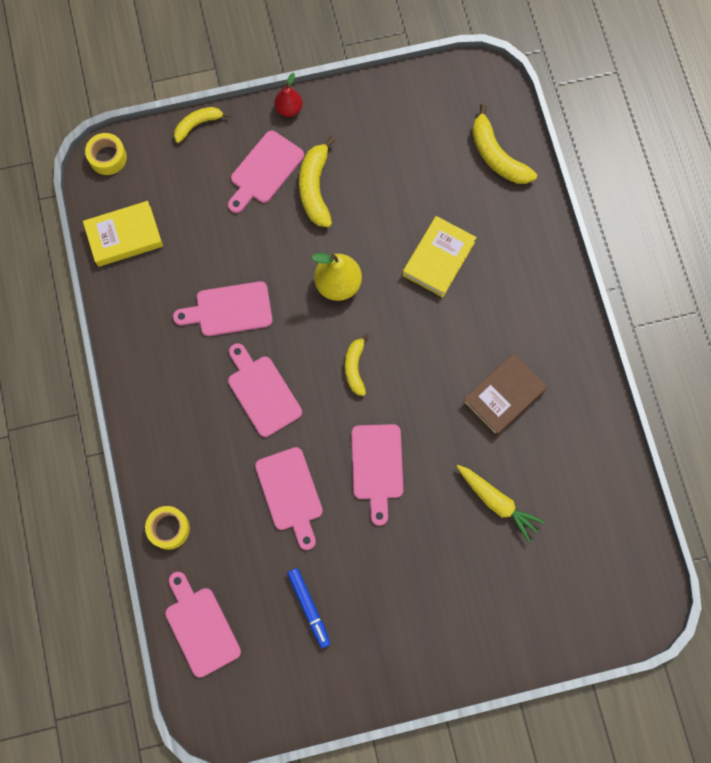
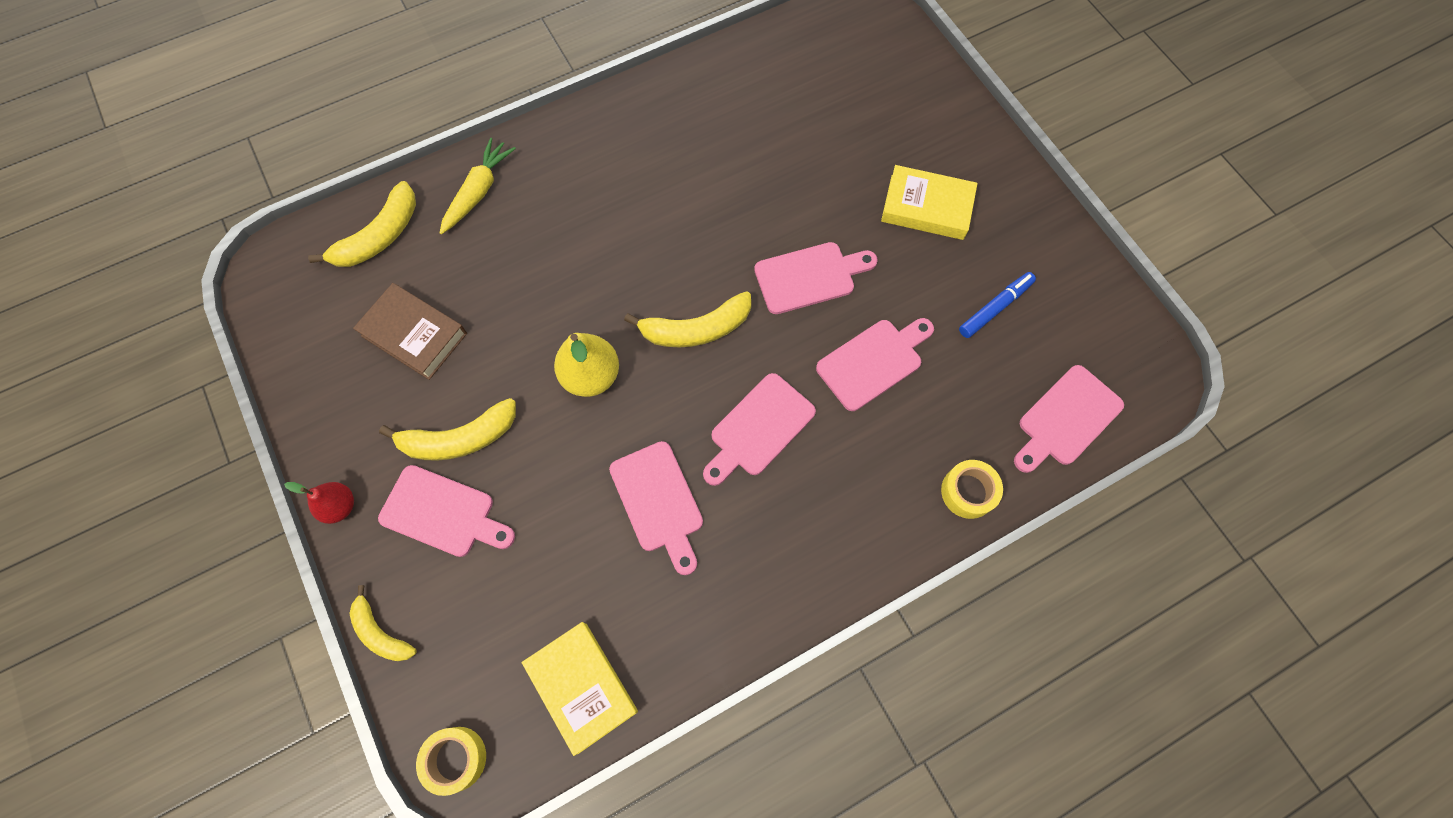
camera: 105 degrees left, 5 degrees down
yellow banana [345,333,369,396] -> yellow banana [624,291,751,348], size x1.57
yellow book [403,216,476,298] -> yellow book moved to [881,165,978,240]
yellow carrot [456,465,545,542] -> yellow carrot moved to [440,138,516,234]
brown book [463,353,548,436] -> brown book moved to [353,283,467,380]

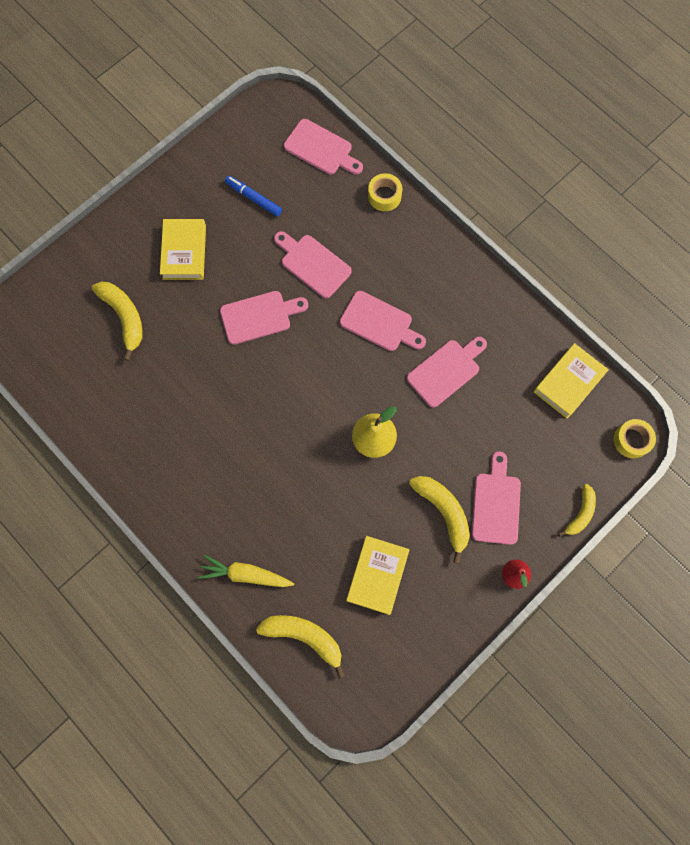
camera: 105 degrees left, 5 degrees up
brown book [353,283,467,380] -> yellow book [346,536,410,615]
yellow banana [624,291,751,348] -> yellow banana moved to [92,282,143,361]
pink cutting board [754,242,878,314] -> pink cutting board turned 105 degrees clockwise [220,291,308,345]

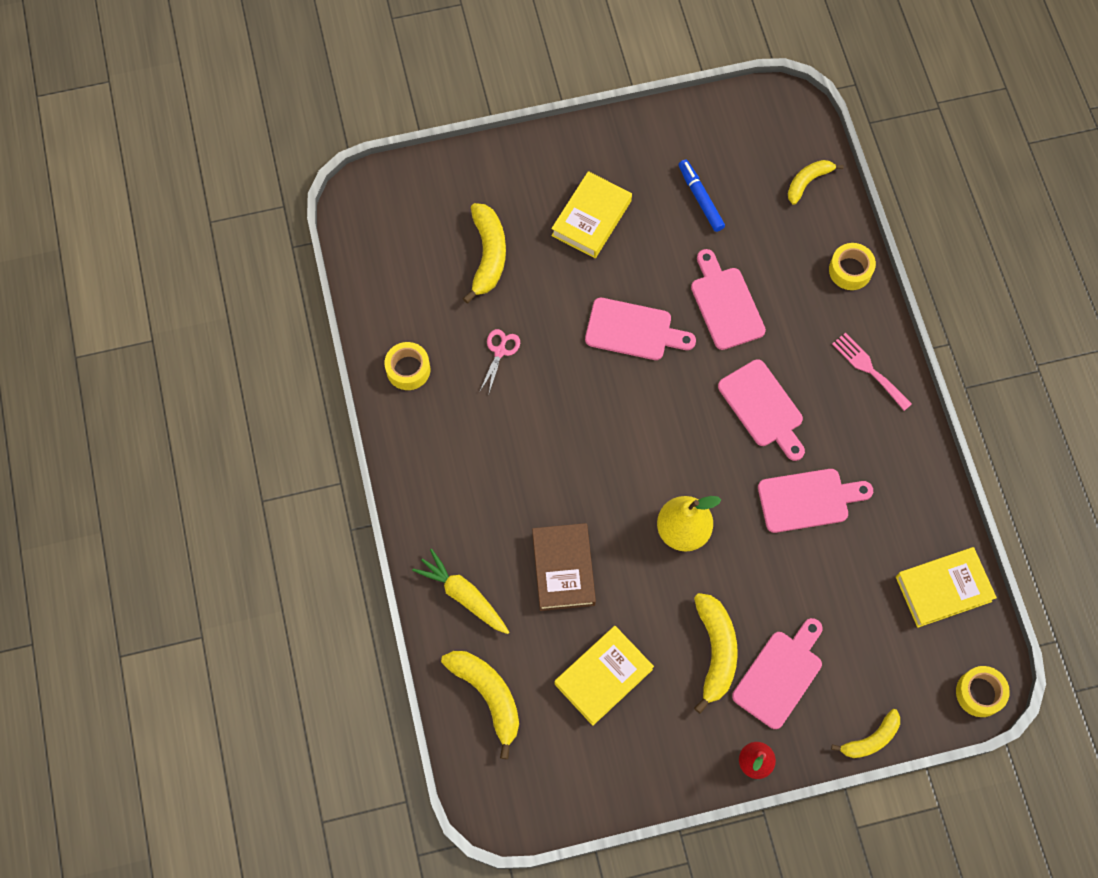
camera: 30 degrees right, 5 degrees down
pink cutting board [284,119,363,175] -> yellow banana [788,160,844,205]
none -> yellow tape [384,342,430,390]
none -> pink scissors [480,329,520,393]
none -> brown book [532,523,596,611]
none -> pink fork [832,333,912,411]

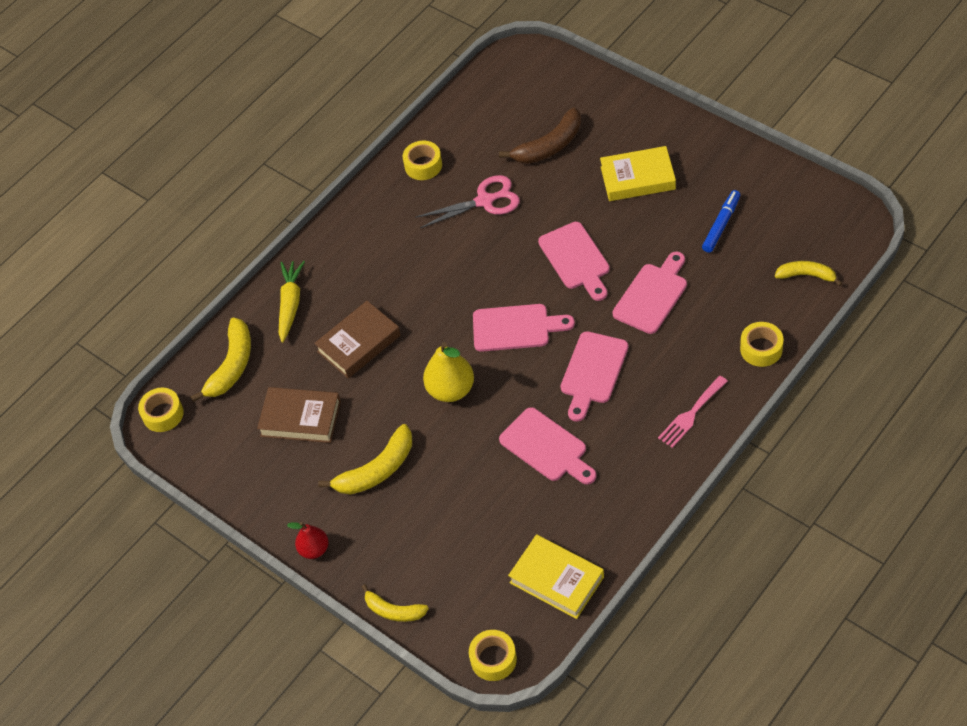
camera: 60 degrees right, 15 degrees down
yellow banana [463,203,506,303] -> brown banana [499,107,581,164]
pink scissors [480,329,520,393] -> pink scissors [415,175,520,228], size x1.68
yellow book [555,626,654,726] -> brown book [257,387,341,443]
pink cutting board [732,618,823,729] -> pink cutting board moved to [473,304,575,352]
pink fork [832,333,912,411] -> pink fork turned 150 degrees counterclockwise [658,376,728,448]
none -> yellow tape [138,388,184,432]

